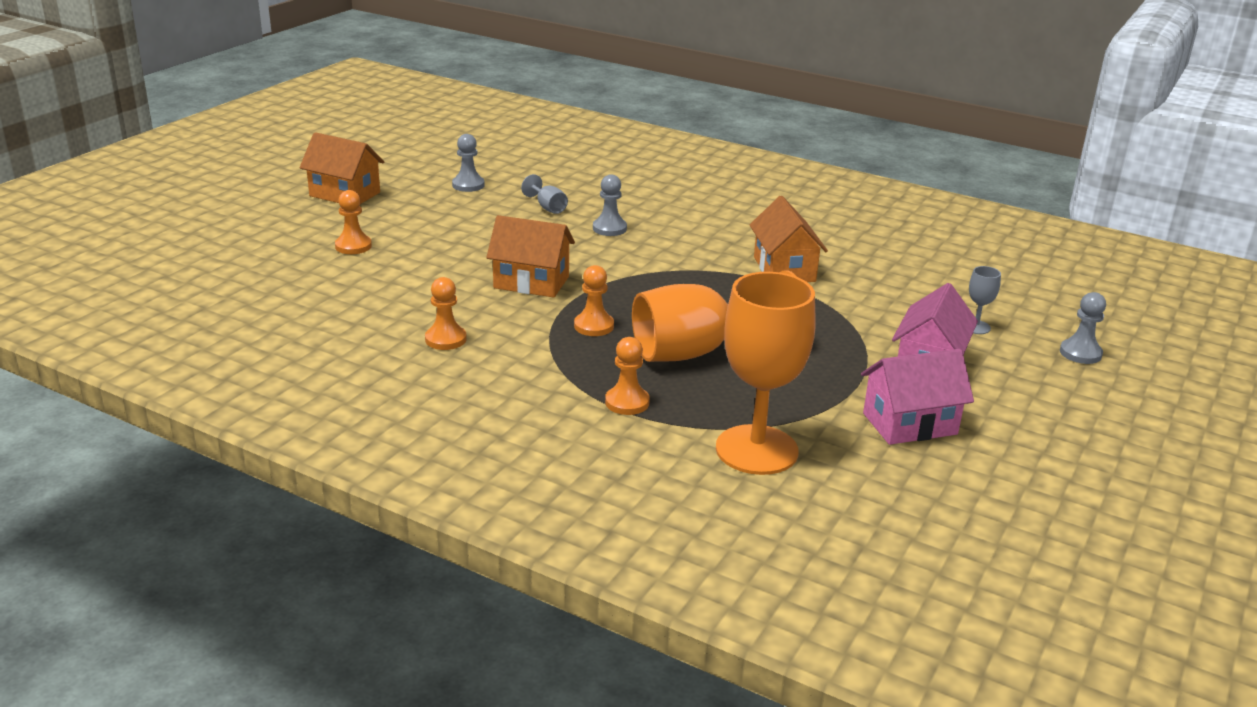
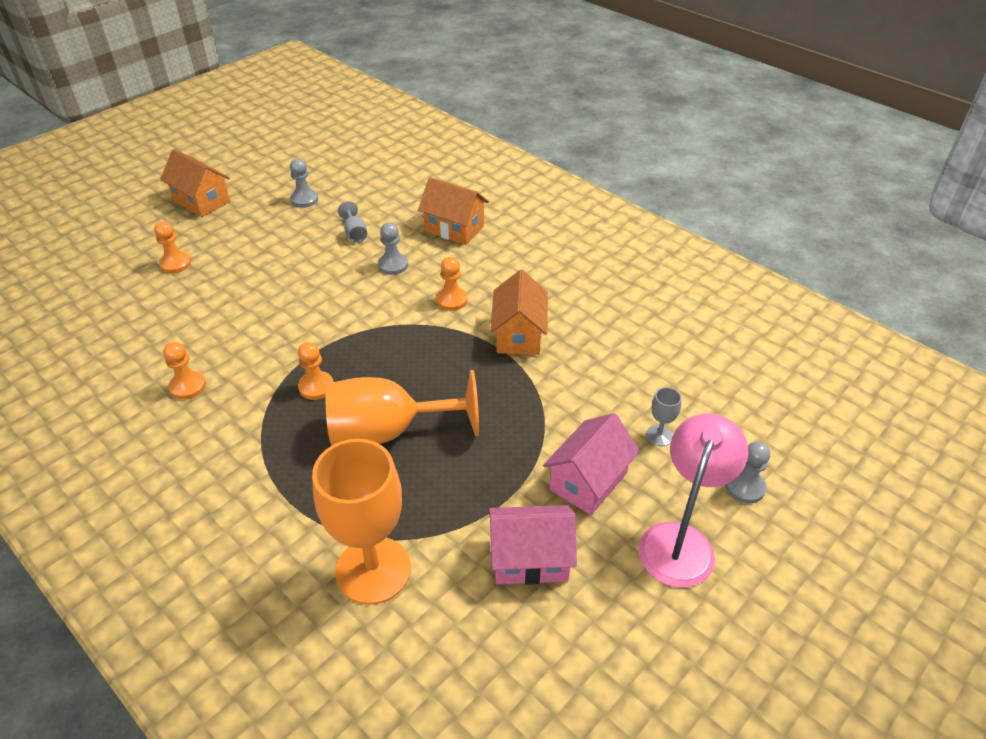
camera: 15 degrees right, 15 degrees up
orange house [486,215,575,298] -> orange house moved to [418,177,489,245]
orange pawn [605,337,650,415] -> orange pawn moved to [436,257,468,311]
none -> pink lamp [639,414,749,588]

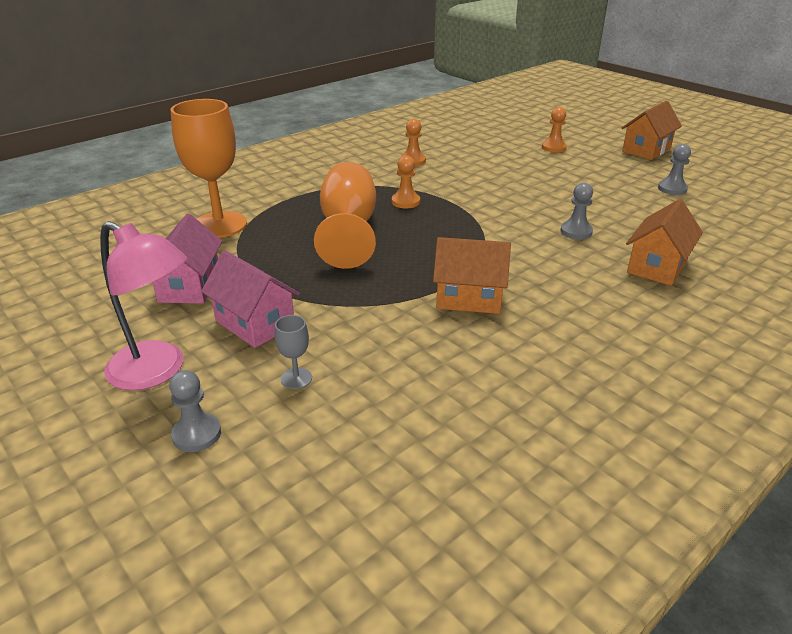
camera: 95 degrees right, 10 degrees down
grey goblet [338,201,367,243] -> none
orange pawn [436,257,468,311] -> none

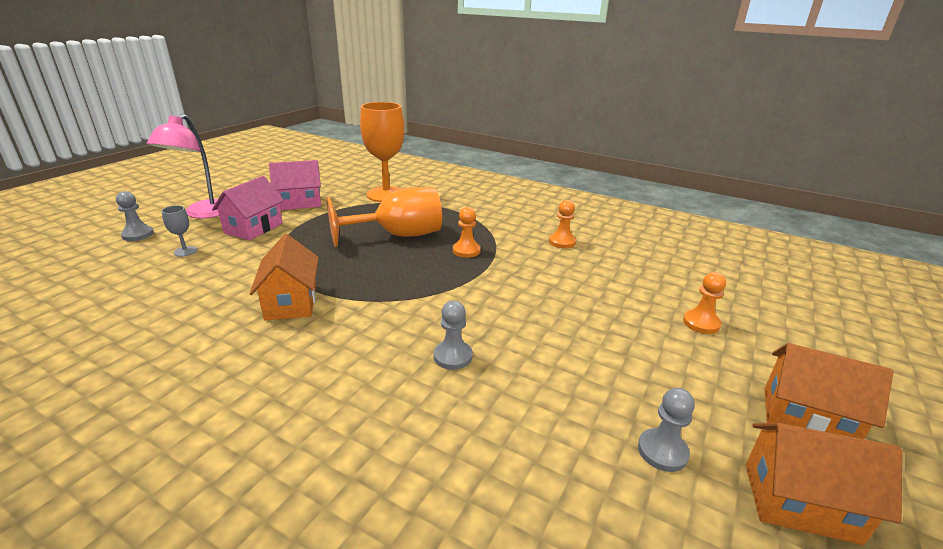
camera: 70 degrees right, 5 degrees down
orange house [626,199,703,286] -> orange house moved to [746,423,902,545]

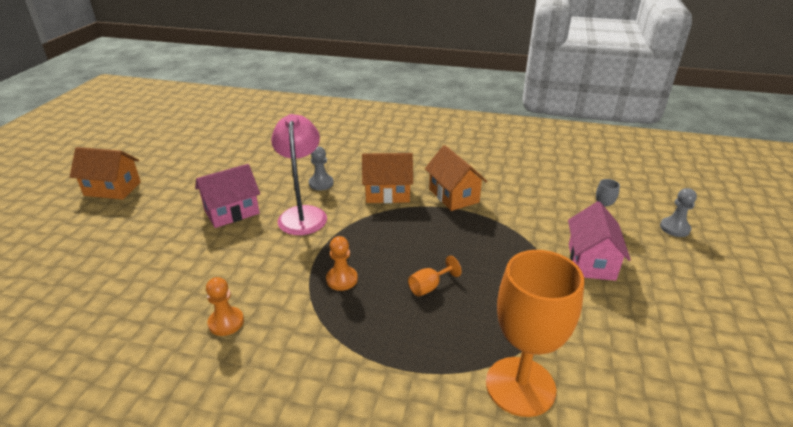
camera: 165 degrees right, 5 degrees up
pink lamp [147,114,219,218] -> pink lamp moved to [271,114,327,235]
pink house [269,160,321,210] -> pink house moved to [195,164,260,228]
orange goblet [327,187,442,247] -> orange goblet [408,256,462,296], size x0.41
grey pawn [638,388,695,472] -> none
orange pawn [683,272,726,334] -> none
orange house [746,423,902,545] -> orange house moved to [362,153,413,203]

